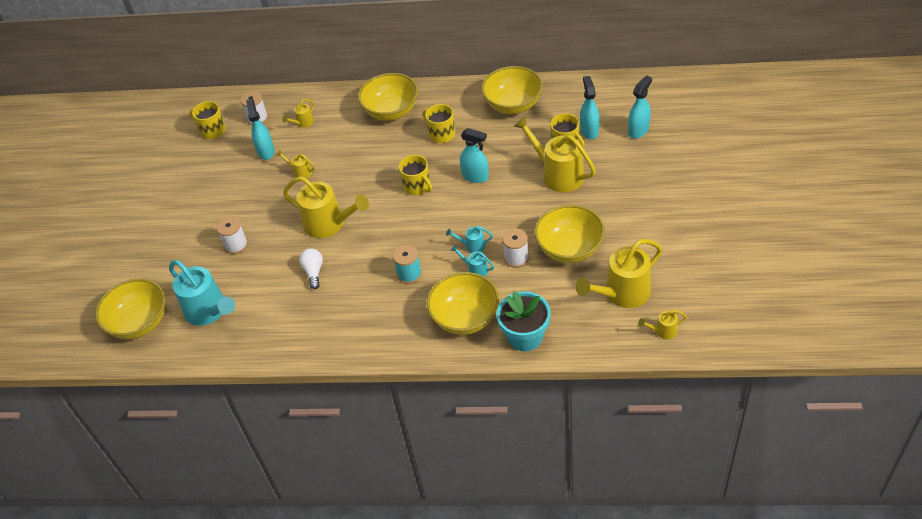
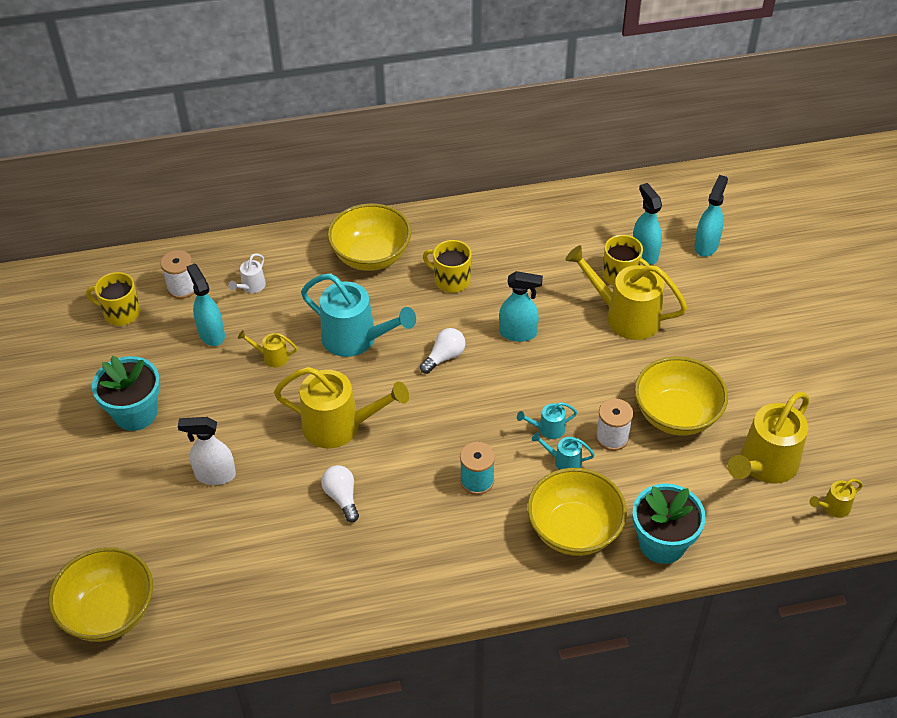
camera: 20 degrees left, 0 degrees up
turquoise watering can [169,260,235,326] -> turquoise watering can moved to [301,273,416,357]
white spool [216,216,248,254] -> white spray bottle [178,417,236,485]
yellow watering can [282,99,315,128] -> white watering can [229,253,266,293]
yellow mug [399,155,432,195] -> white light bulb [420,328,466,374]
yellow bowl [481,66,543,114] -> none
none -> turquoise flower pot [92,356,160,431]

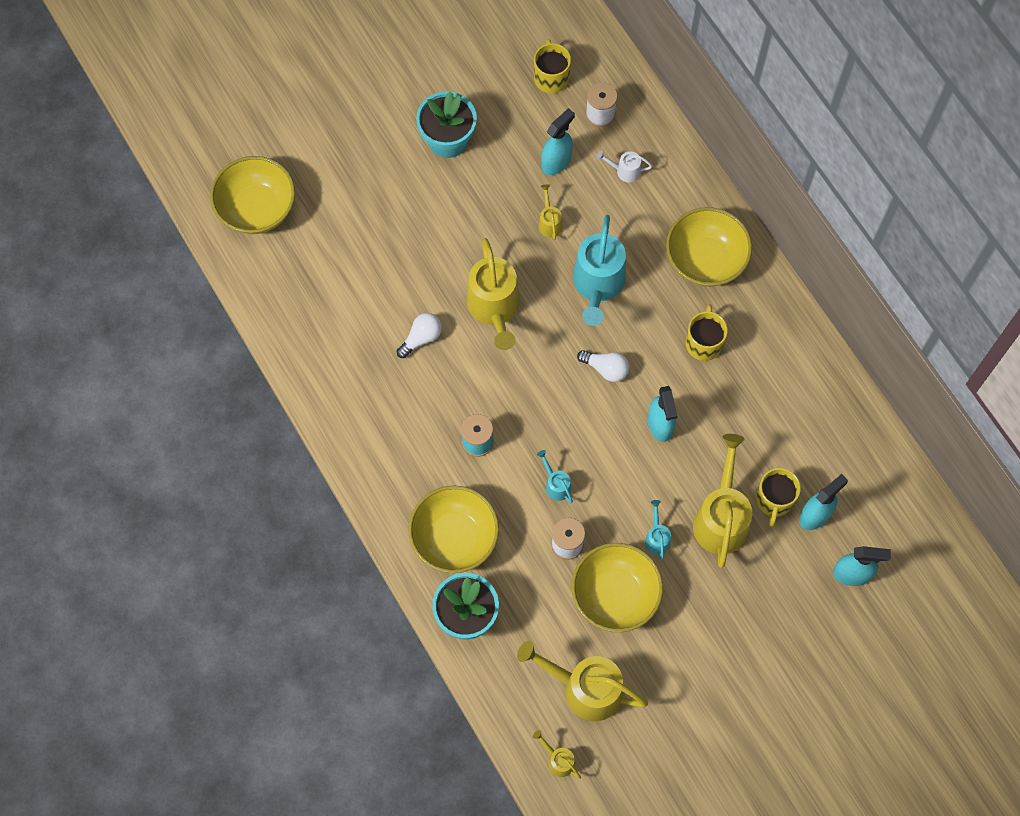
camera: 70 degrees right, 20 degrees up
white spray bottle [178,417,236,485] -> none
turquoise watering can [532,432,595,470] -> turquoise watering can moved to [645,500,671,561]

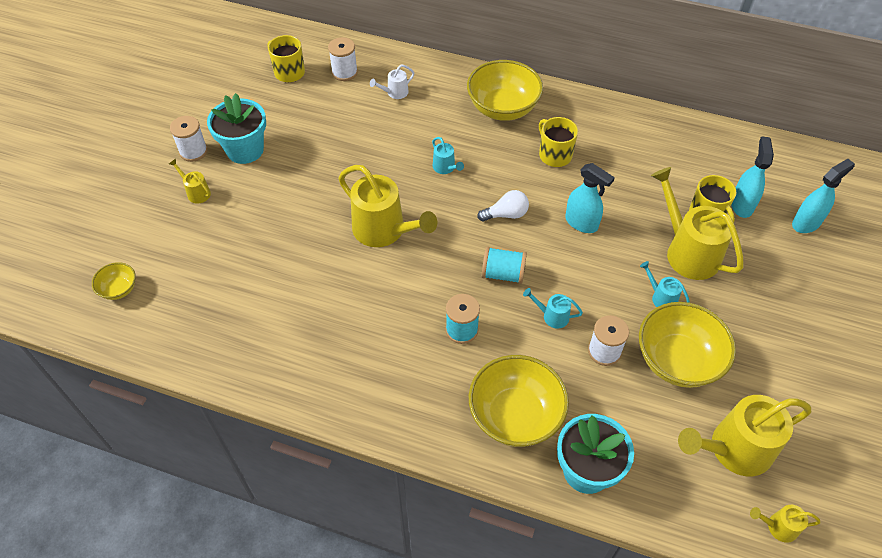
camera: 40 degrees left, 15 degrees down
yellow bowl [210,156,295,234] -> yellow bowl [92,262,136,300], size x0.48
white light bulb [397,313,442,358] -> none
yellow watering can [539,184,562,240] -> yellow watering can moved to [169,159,211,204]
turquoise spray bottle [541,108,575,175] -> none
turquoise watering can [573,215,626,326] -> turquoise watering can [432,137,464,174], size x0.46
none -> white spool [170,116,208,162]
none -> turquoise spool [482,247,527,284]

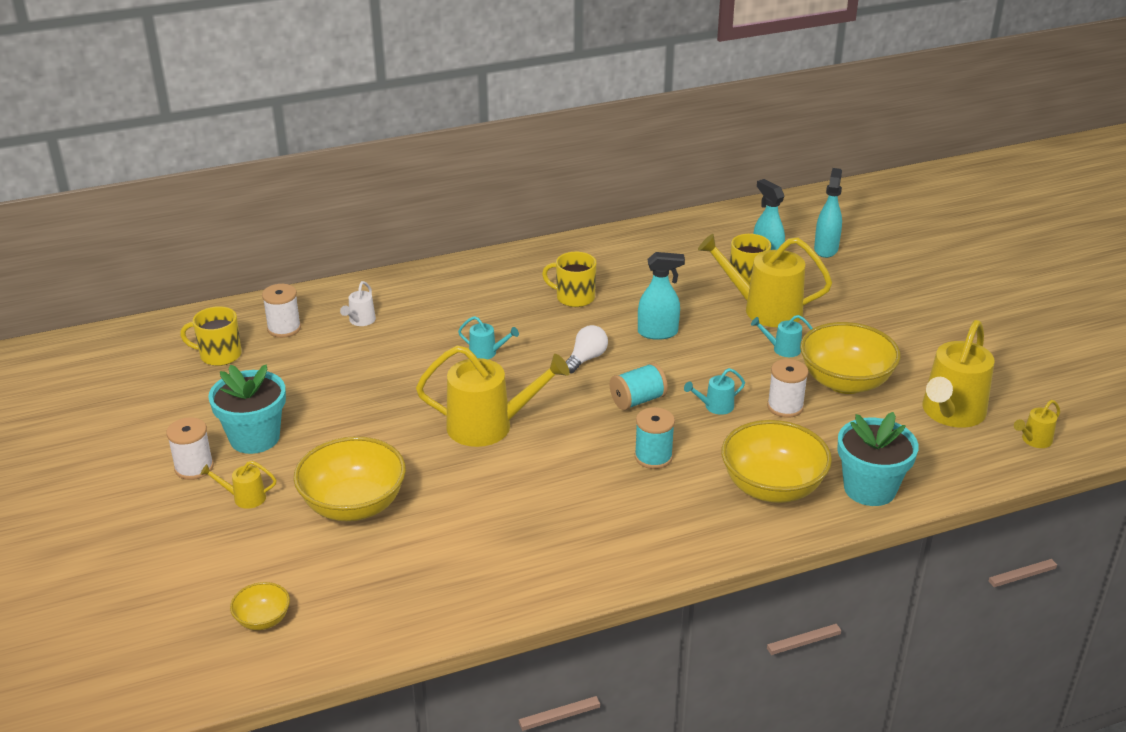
camera: 40 degrees left, 20 degrees down
yellow bowl [467,60,543,121] -> yellow bowl moved to [294,436,406,522]

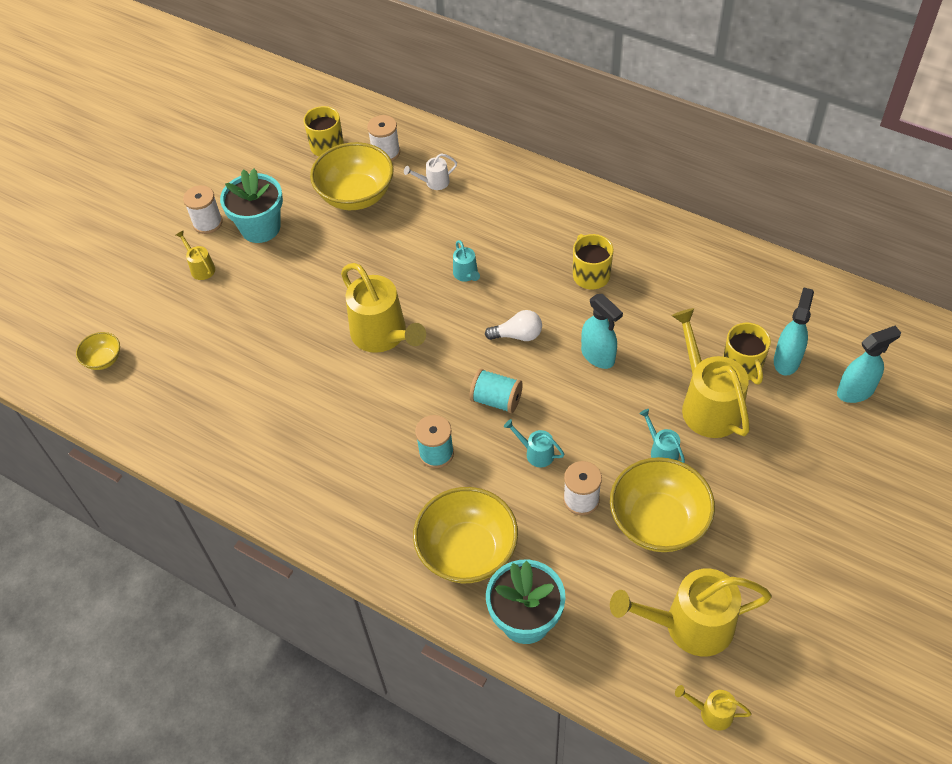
camera: 55 degrees right, 20 degrees up
yellow bowl [294,436,406,522] -> yellow bowl moved to [310,142,394,210]

